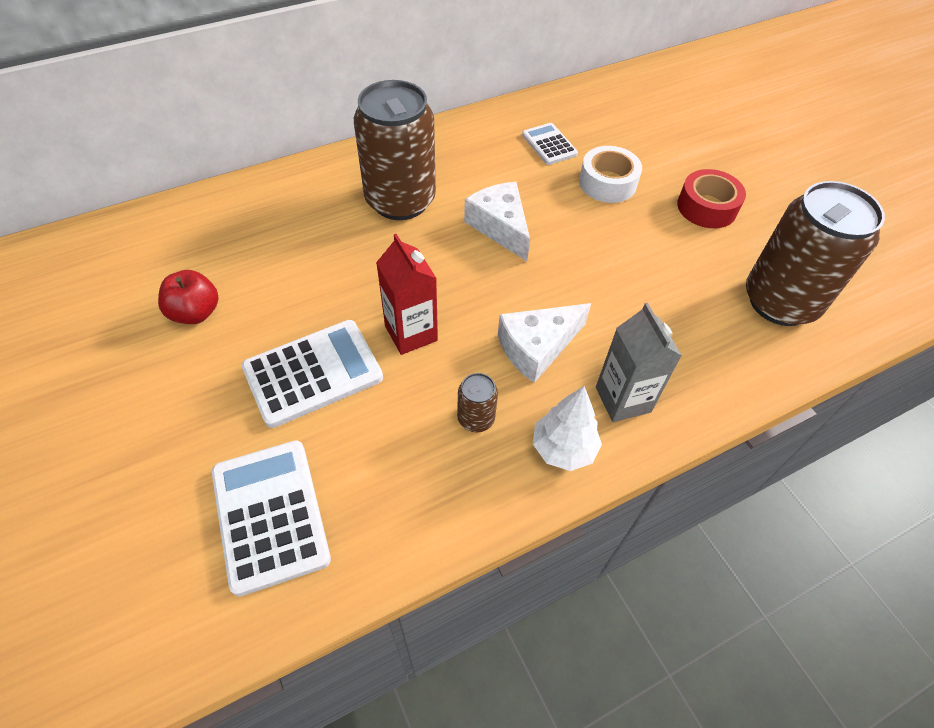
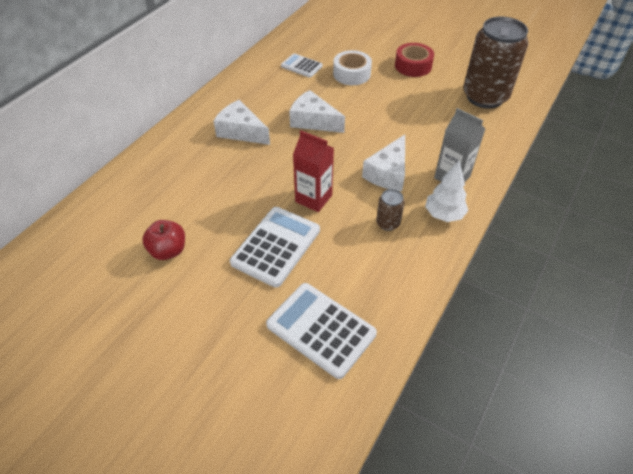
camera: 30 degrees left, 5 degrees down
brown can [354,80,436,220] -> white cheese [214,100,270,145]

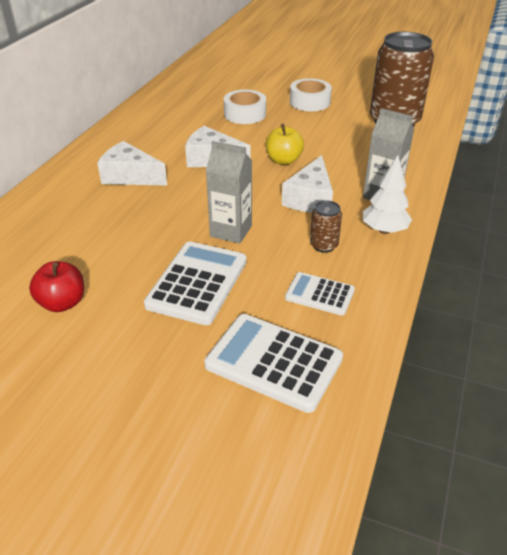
camera: 10 degrees left, 10 degrees down
white calculator [281,53,323,78] -> white calculator moved to [285,272,355,316]
red carton [293,131,334,212] -> grey carton [206,141,252,244]
red tape [395,43,434,77] -> white tape [290,78,332,111]
none -> yellow apple [266,124,304,165]

